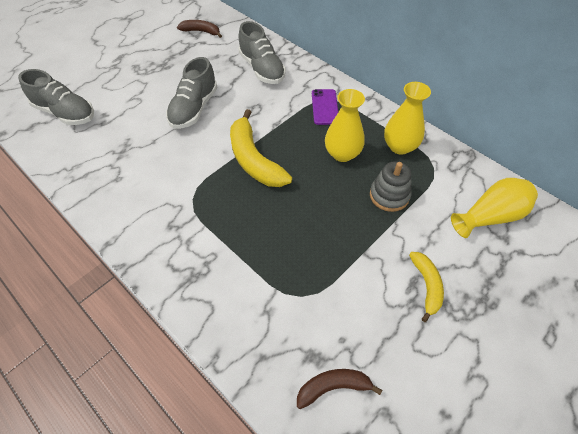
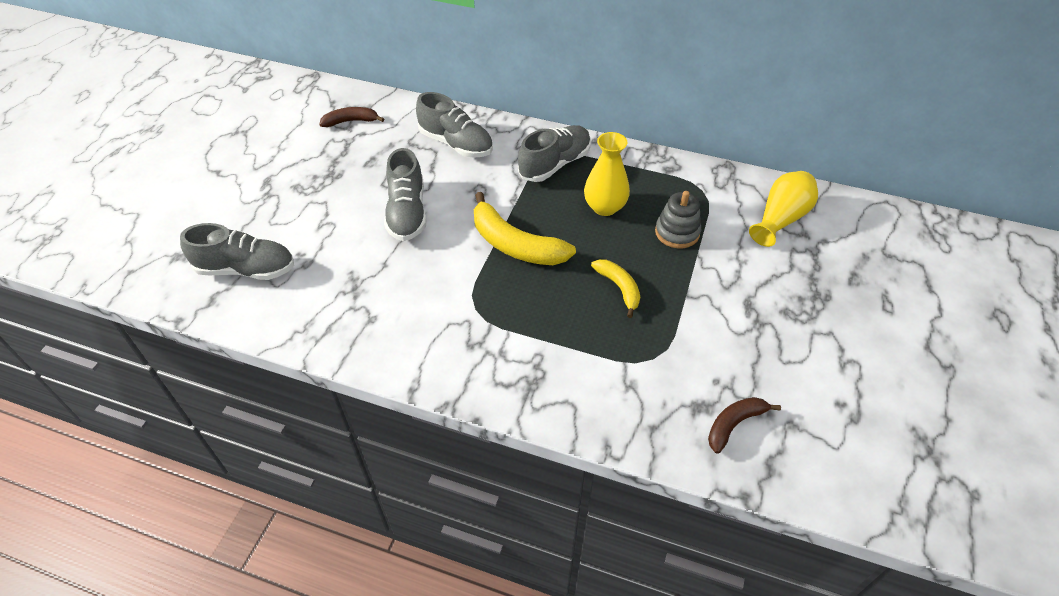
camera: 25 degrees left, 5 degrees down
purple phone [312,89,338,125] -> grey shoe [518,125,591,182]
yellow vase [384,82,431,155] -> none
yellow banana [409,252,444,322] -> yellow banana moved to [591,259,640,318]

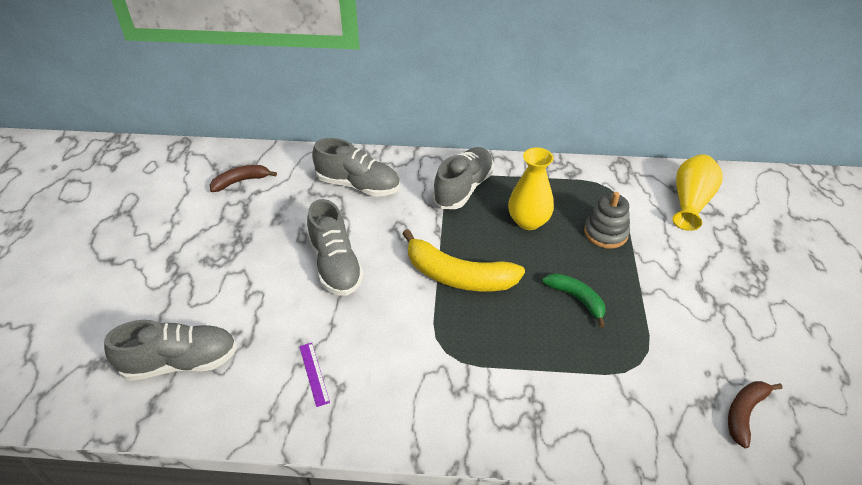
camera: 15 degrees left, 5 degrees down
yellow banana [591,259,640,318] -> green banana [543,273,606,327]
none -> purple ruler [299,343,330,407]

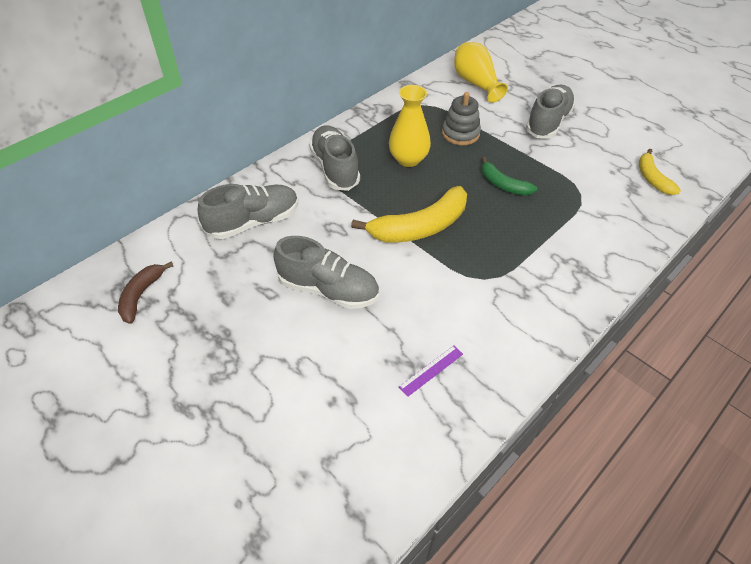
camera: 50 degrees left, 5 degrees up
grey shoe [104,320,237,381] -> grey shoe moved to [526,85,576,139]
purple ruler [299,343,330,407] -> purple ruler turned 60 degrees counterclockwise [399,346,463,397]
green banana [543,273,606,327] -> green banana turned 135 degrees counterclockwise [482,157,537,196]
brown banana [728,381,782,449] -> yellow banana [639,149,681,195]

